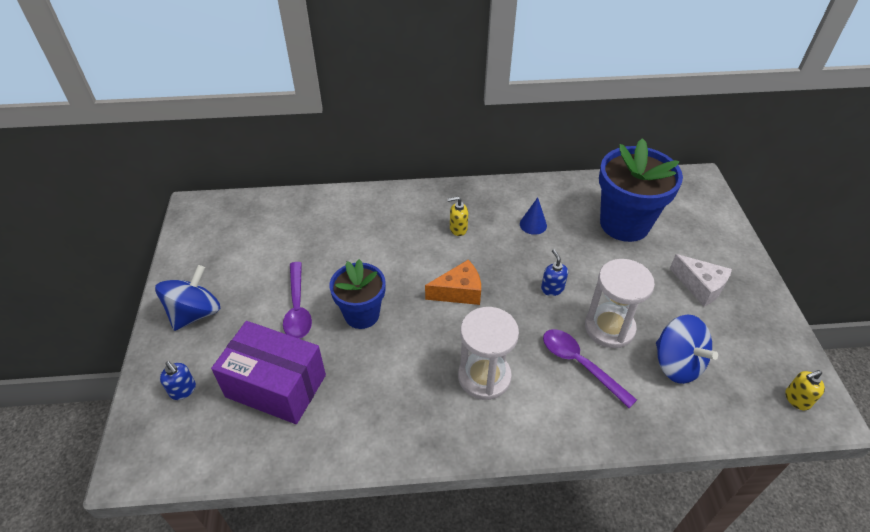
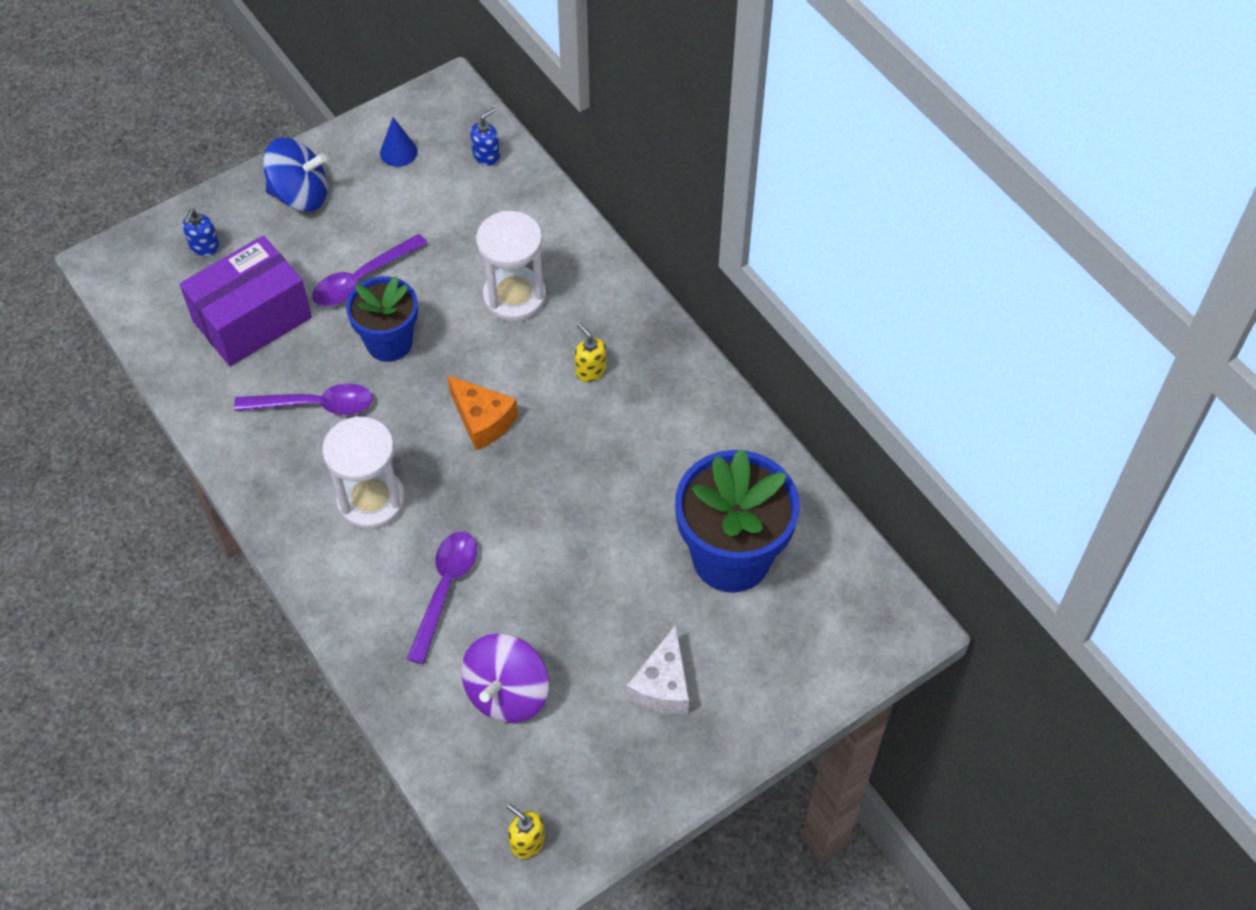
camera: 60 degrees right, 10 degrees up
purple box [211,321,326,424] -> purple box turned 60 degrees clockwise [179,235,312,366]
blue cone [520,197,547,235] -> blue cone moved to [380,117,418,167]
blue soap dispenser [541,249,568,296] -> blue soap dispenser moved to [470,107,500,166]
white hourglass [585,259,655,348] -> white hourglass moved to [476,211,546,322]
blue spinning top [656,314,718,384] -> purple spinning top [461,634,549,723]
none -> purple spoon [234,383,373,415]

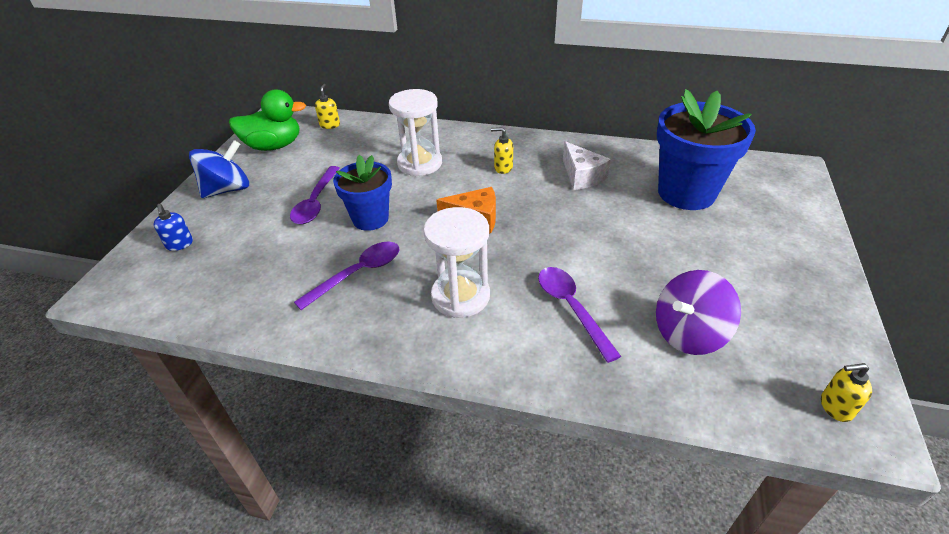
camera: 40 degrees left, 15 degrees down
purple box [179,235,312,366] -> none
blue cone [380,117,418,167] -> green duck [229,90,306,151]
purple spinning top [461,634,549,723] -> purple spinning top turned 75 degrees clockwise [656,270,741,355]
blue soap dispenser [470,107,500,166] -> yellow soap dispenser [315,84,340,129]
white cheese [627,625,689,714] -> white cheese moved to [563,141,611,190]

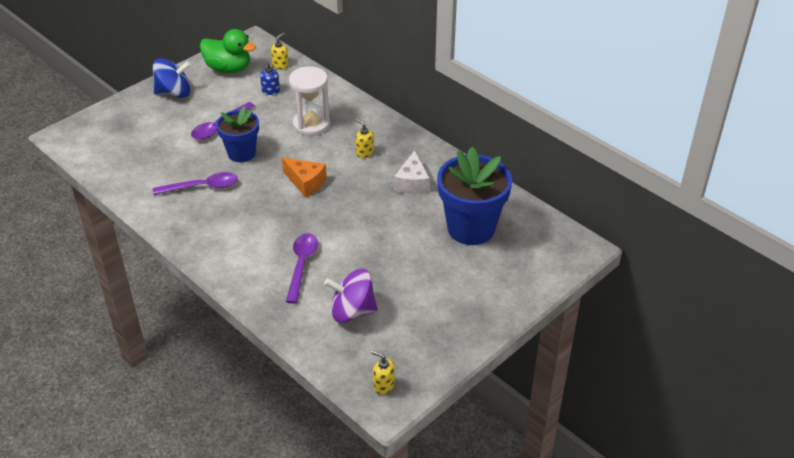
camera: 30 degrees right, 0 degrees up
blue soap dispenser [154,204,193,251] -> blue soap dispenser moved to [260,62,280,95]
white hourglass [423,207,490,318] -> none

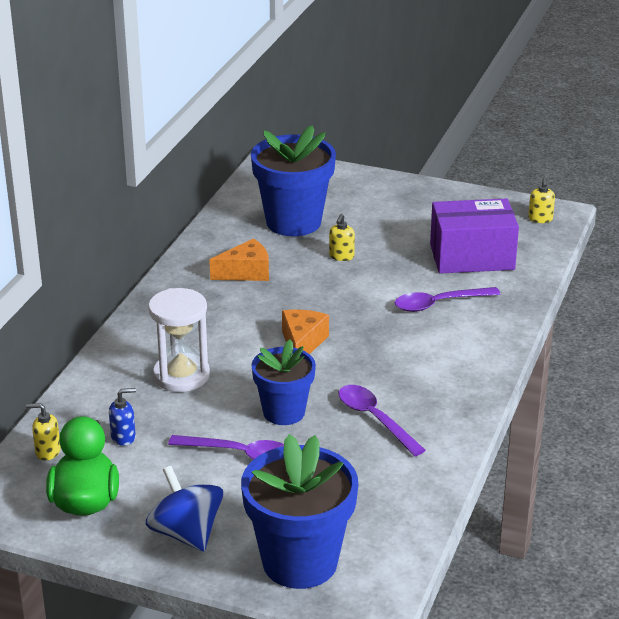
camera: 115 degrees left, 10 degrees down
purple spinning top [325,269,378,323] -> purple box [430,198,519,274]
yellow soap dispenser [355,119,374,158] -> yellow soap dispenser moved to [329,214,355,261]
white cheese [394,150,430,194] -> orange cheese [209,238,269,281]
none -> blue flower pot [241,434,358,589]

